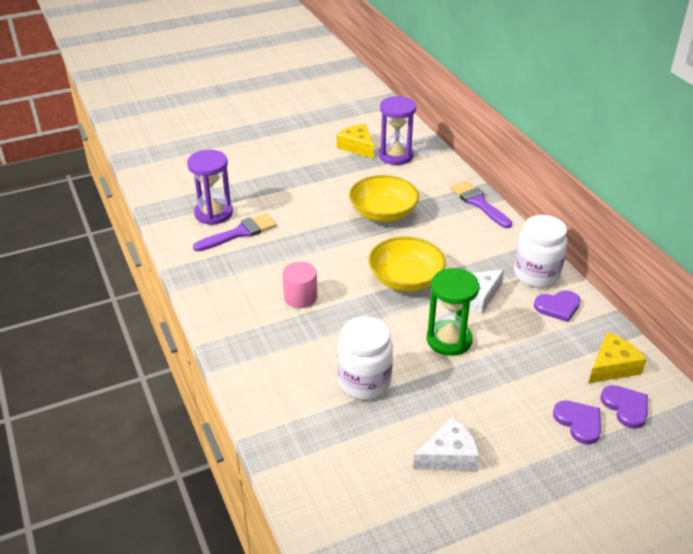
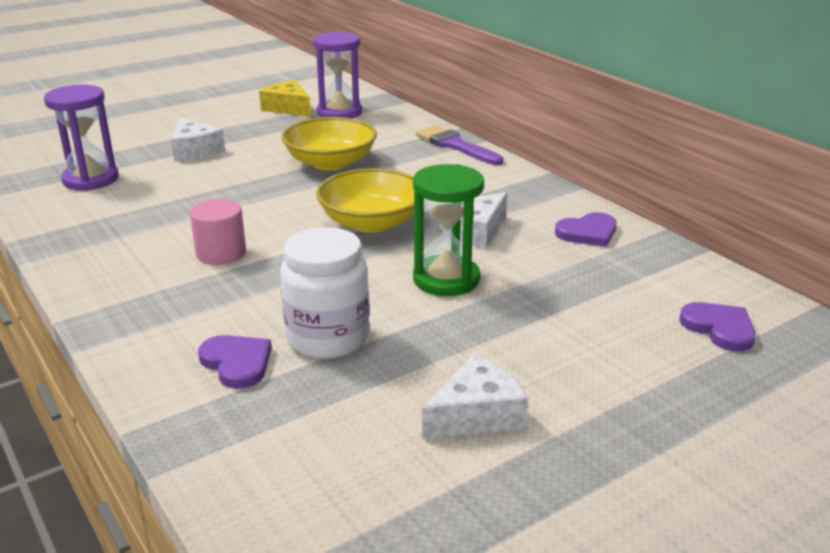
camera: 10 degrees left, 10 degrees down
purple brush [193,213,276,251] -> none
white jar [514,215,568,288] -> none
purple heart [553,400,601,444] -> purple heart moved to [198,335,272,389]
yellow cheese [589,332,647,383] -> none
none -> white cheese [171,117,225,161]

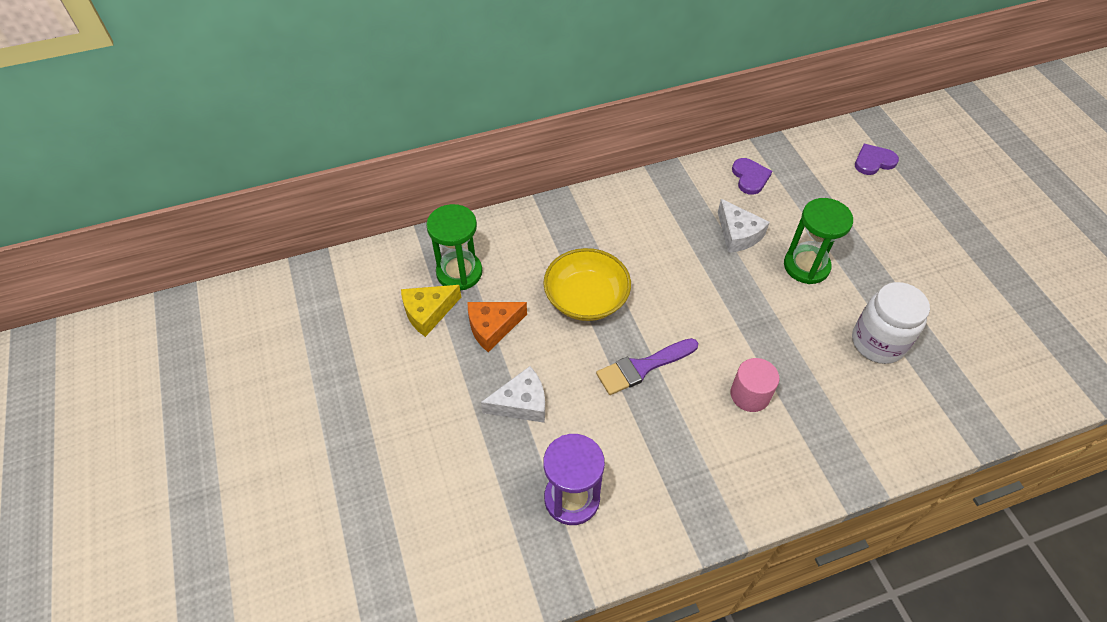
camera: 75 degrees left, 25 degrees up
purple heart [198,335,272,389] -> none
purple hourglass [313,31,362,119] -> green hourglass [426,204,482,290]
yellow bowl [316,168,414,233] -> none
purple brush [416,125,503,165] -> purple brush moved to [596,338,698,395]
white cheese [422,354,528,439] -> none
none -> orange cheese [468,302,527,352]

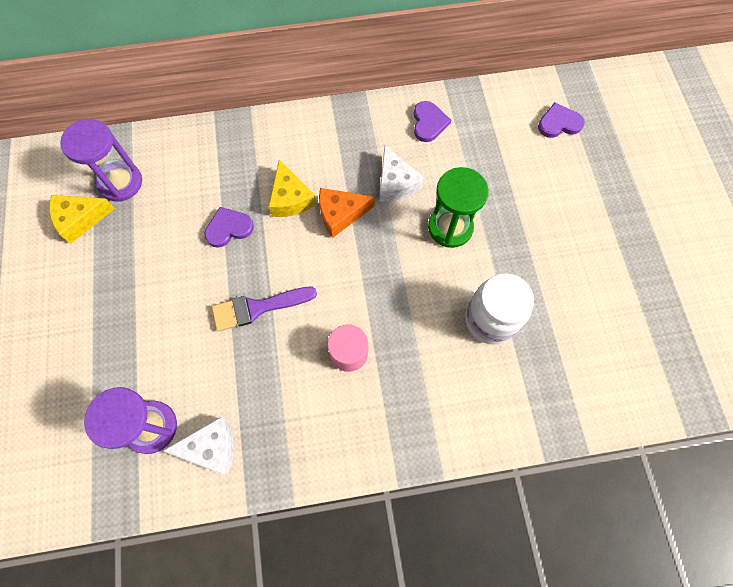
camera: 10 degrees right, 15 degrees up
green hourglass [426,204,482,290] -> purple hourglass [60,119,142,202]
orange cheese [468,302,527,352] -> orange cheese moved to [319,188,375,238]
white cheese [481,366,545,423] -> white cheese moved to [163,416,234,475]
yellow bowl [543,248,631,321] -> purple heart [204,207,254,248]
none -> yellow cheese [268,160,316,217]

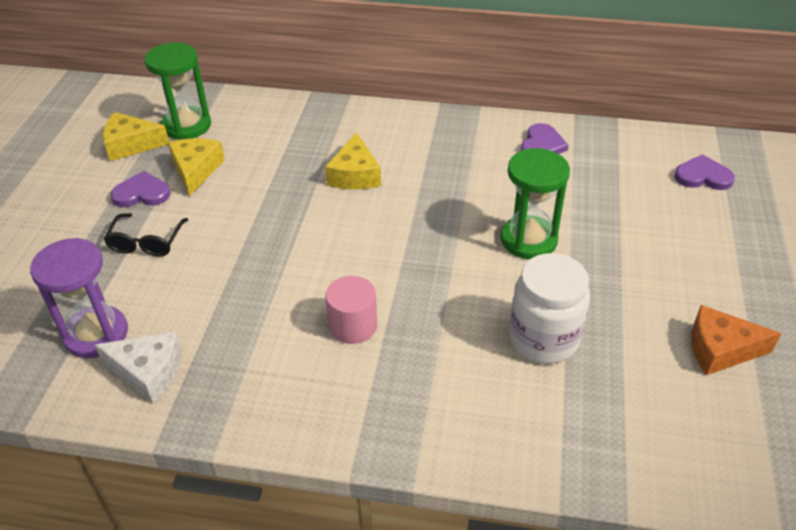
camera: 20 degrees right, 25 degrees down
purple hourglass [60,119,142,202] -> green hourglass [145,43,211,140]
purple heart [204,207,254,248] -> purple heart moved to [111,171,170,207]
purple brush [212,287,317,331] -> none
orange cheese [319,188,375,238] -> orange cheese moved to [691,305,781,375]
white cheese [379,145,424,202] -> none
none -> black glasses [104,213,189,256]
none -> yellow cheese [168,138,225,196]

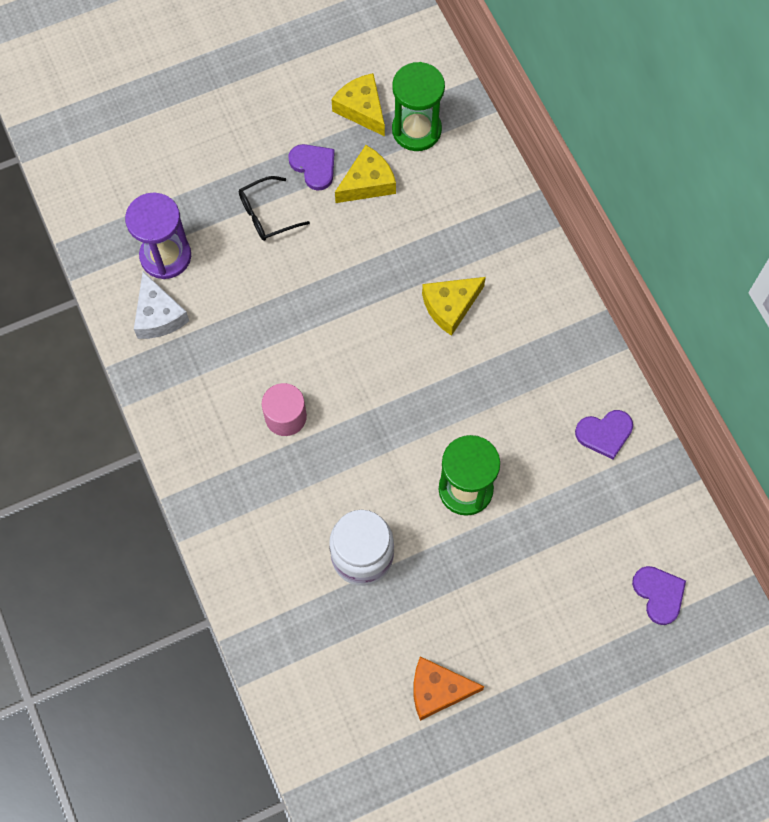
camera: 55 degrees right, 25 degrees up
orange cheese [691,305,781,375] -> orange cheese turned 60 degrees counterclockwise [413,656,485,721]

